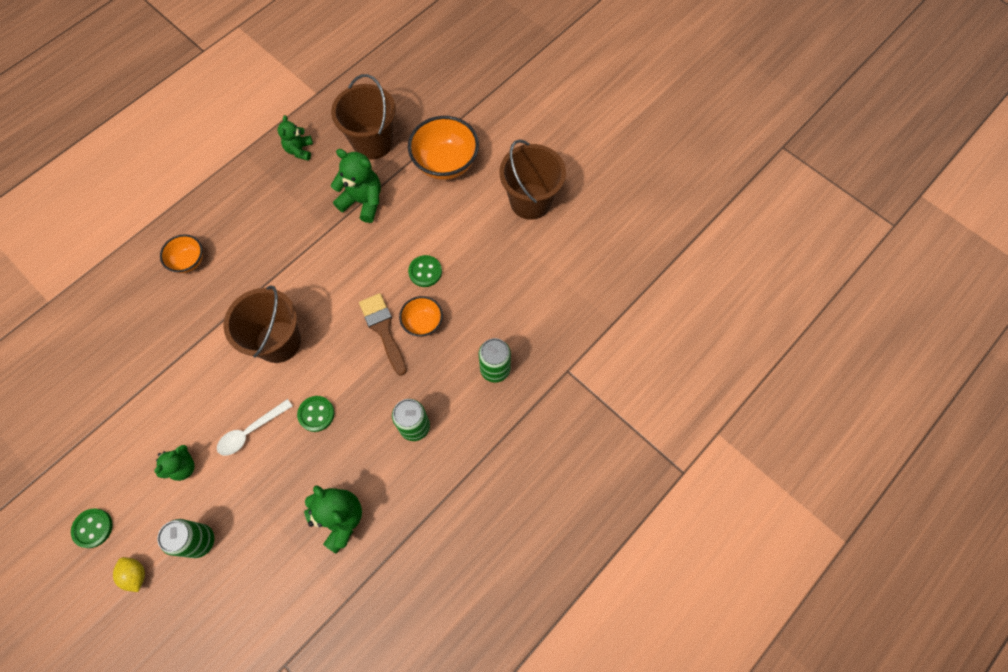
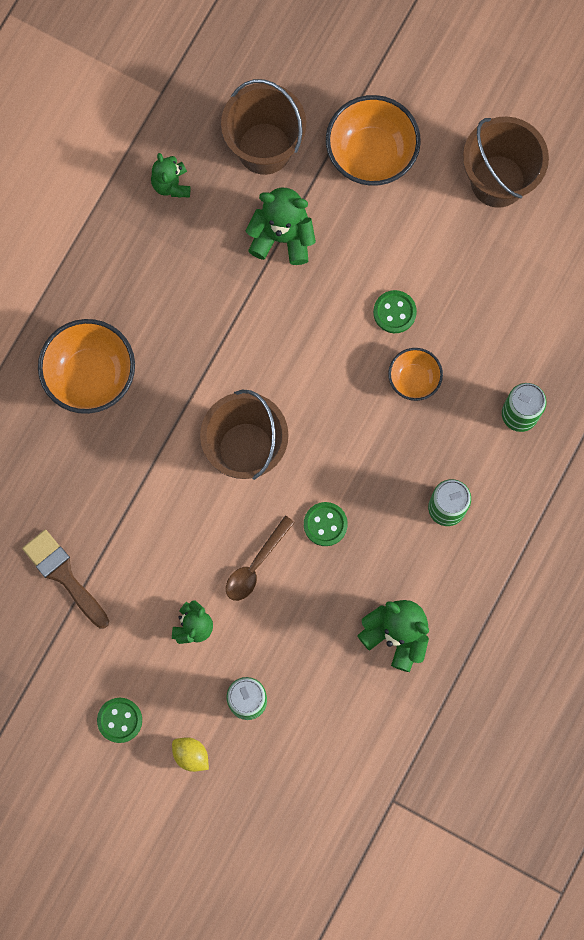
camera: 15 degrees left, 10 degrees up
orange bowl [160,234,203,273] -> orange bowl [38,319,135,414], size x1.77
white spoon [217,399,293,456] -> brown spoon [226,516,295,601]
brown brush [359,293,407,376] -> brown brush moved to [22,530,109,629]

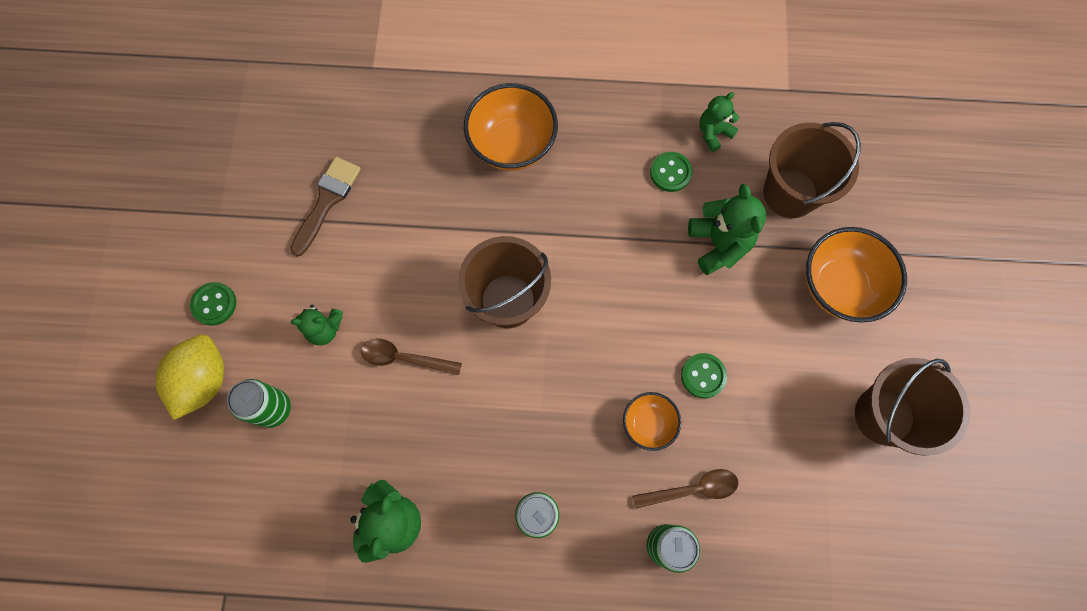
camera: 65 degrees right, 5 degrees down
yellow lemon [172,737,209,772] -> yellow lemon [156,335,224,420], size x1.88
green button [304,502,348,546] -> green button moved to [650,152,692,192]
none -> brown spoon [632,469,738,509]

